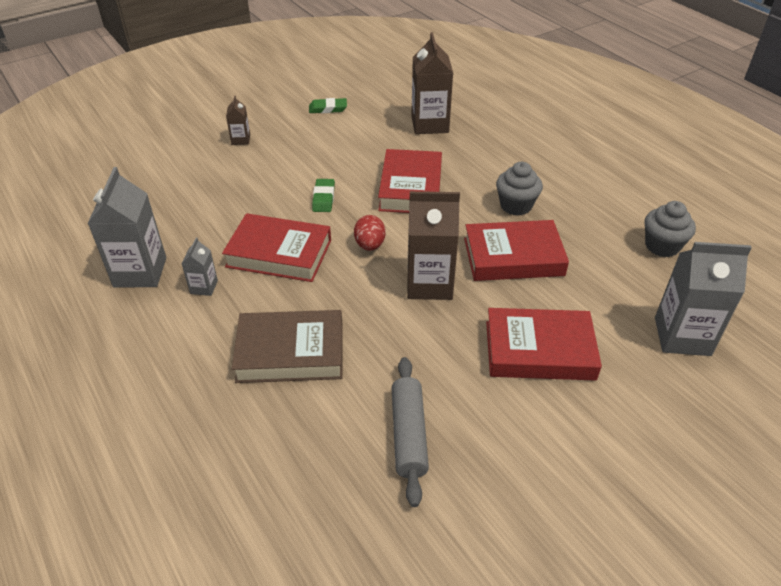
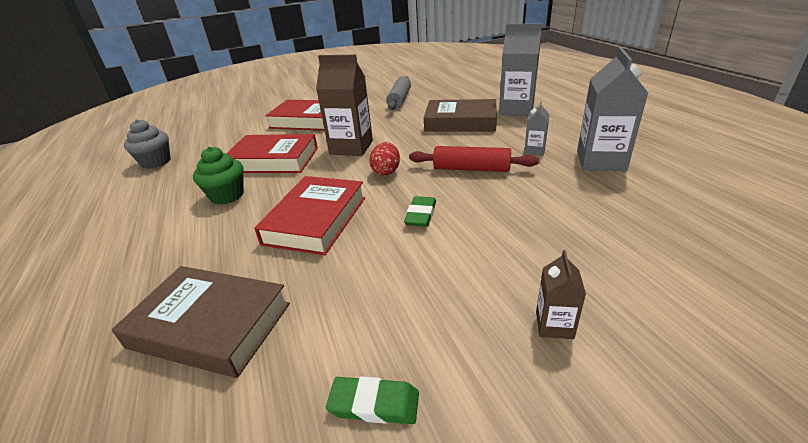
camera: 165 degrees left, 10 degrees down
red book [222,213,331,282] -> red rolling pin [409,146,539,172]
brown carton [411,32,453,134] -> brown book [112,266,290,378]
grey cupcake [496,162,543,216] -> green cupcake [193,147,244,205]
grey carton [655,242,752,356] -> grey carton moved to [499,23,542,116]

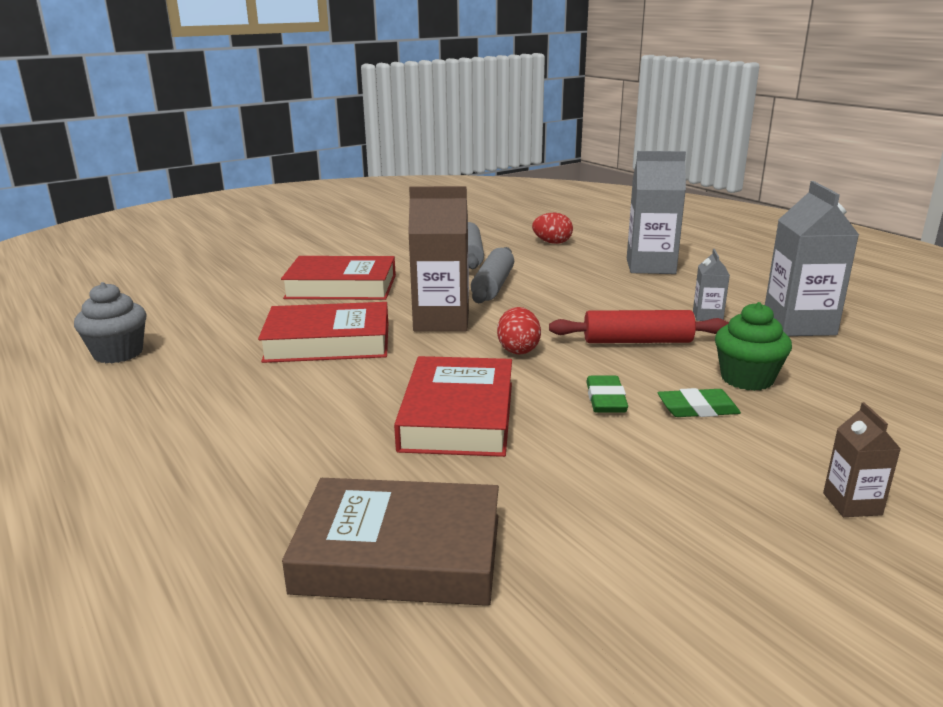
camera: 15 degrees left, 10 degrees down
green cupcake [193,147,244,205] -> green cupcake moved to [715,302,792,391]
green eraser [326,376,419,424] -> green eraser moved to [658,388,741,417]
brown book [424,99,497,132] -> none
none -> grey rolling pin [471,247,514,303]
none -> red egg [532,213,573,244]

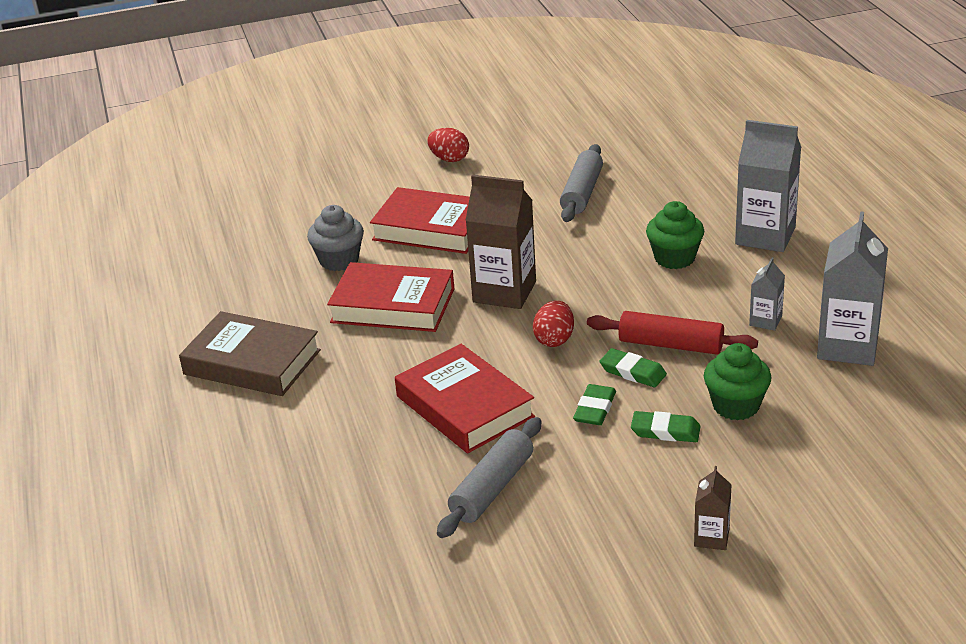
camera: 20 degrees right, 10 degrees up
grey cupcake [74,282,147,363] -> grey cupcake moved to [307,205,364,271]
brown book [282,478,499,606] -> brown book moved to [179,311,321,396]
red book [394,356,512,457] -> red book turned 60 degrees counterclockwise [395,344,535,453]
grey rolling pin [471,247,514,303] -> grey rolling pin moved to [437,417,542,538]
red egg [532,213,573,244] -> red egg moved to [428,128,469,162]
none -> green eraser [600,348,667,388]
none -> green cupcake [646,201,704,269]

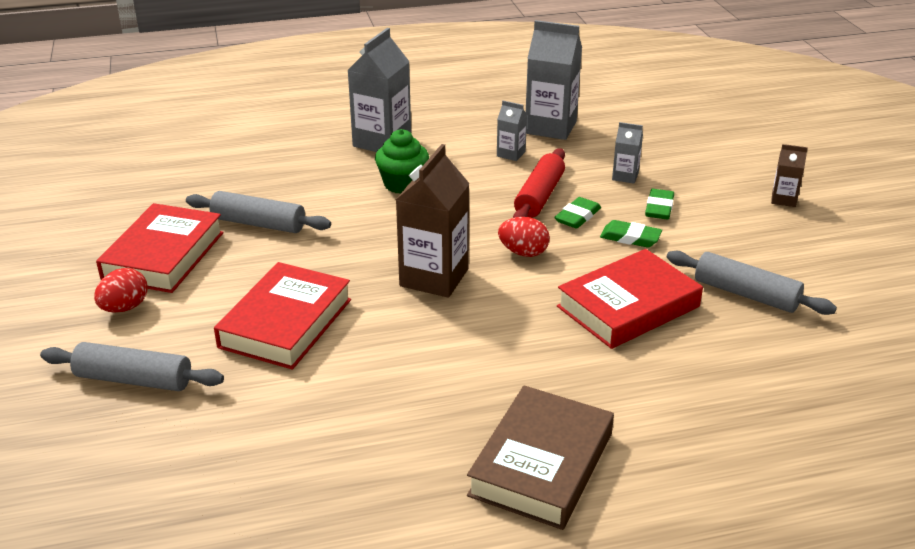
camera: 90 degrees left, 0 degrees up
grey cupcake [307,205,364,271] -> none
red book [327,262,455,332] -> red book moved to [96,203,224,293]
green cupcake [704,343,772,420] -> grey carton [612,122,643,184]
none -> grey rolling pin [40,342,224,391]

